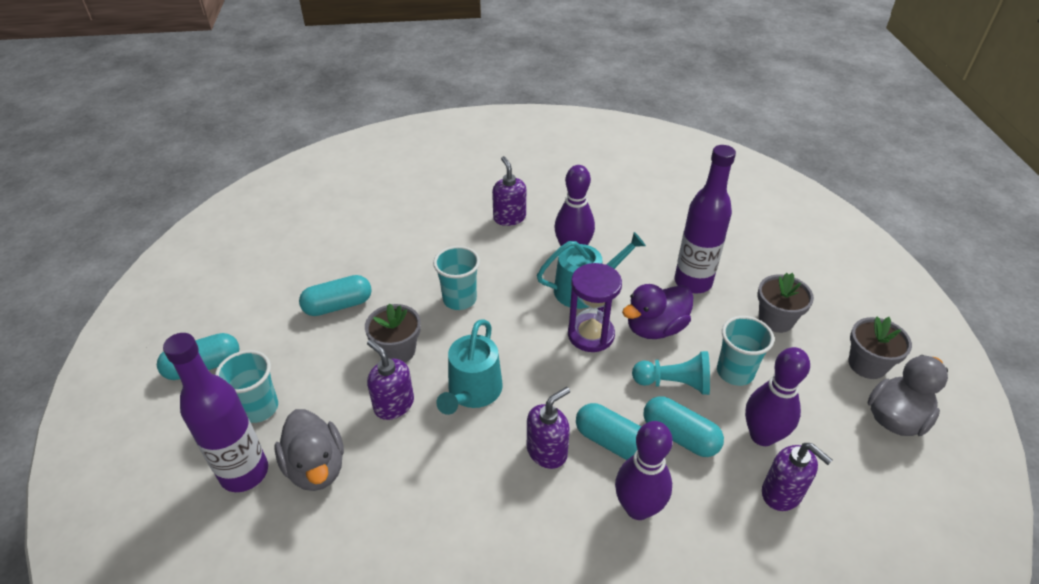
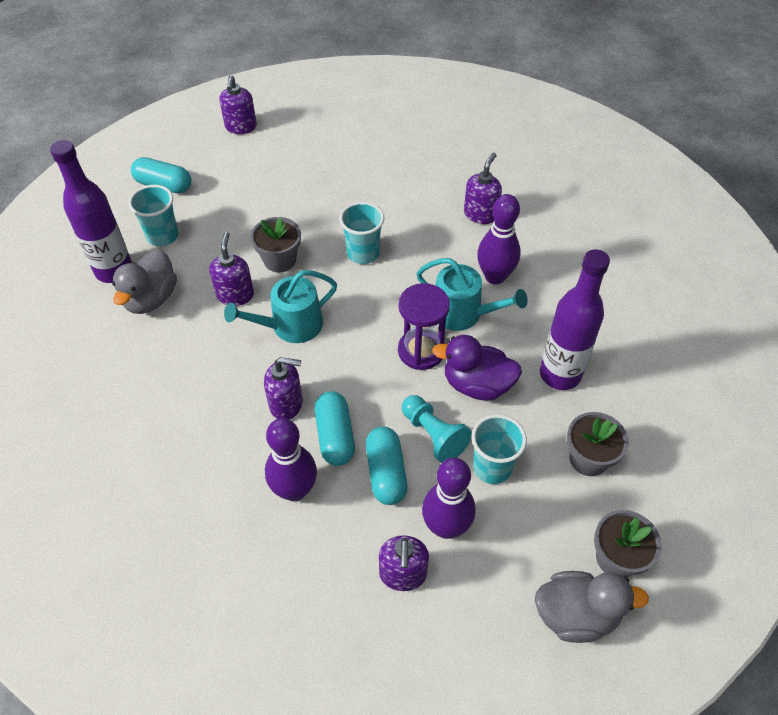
camera: 45 degrees right, 10 degrees up
turquoise capsule [299,275,372,316] -> none
none -> purple soap dispenser [219,75,257,134]

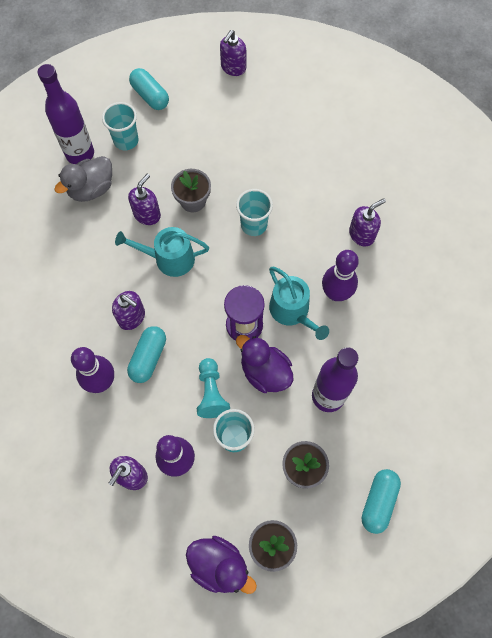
camera: 30 degrees right, 15 degrees up
turquoise capsule [366,427,407,505] -> turquoise capsule moved to [362,469,401,534]
grey duck [535,571,649,643] -> purple duck [186,536,257,594]

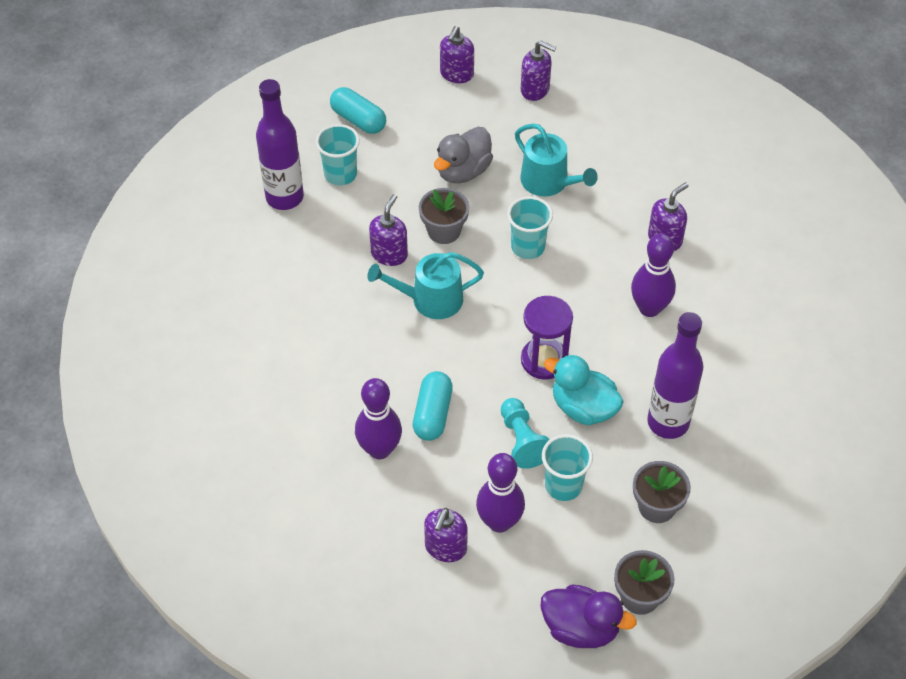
camera: 10 degrees left, 15 degrees down
grey duck [55,156,112,202] -> grey duck moved to [434,127,493,183]
purple soap dispenser [112,291,145,330] -> purple soap dispenser moved to [521,40,556,101]
purple duck [236,335,293,393] -> turquoise duck [544,354,624,425]
turquoise watering can [269,267,329,340] -> turquoise watering can moved to [515,124,598,196]
turquoise capsule [362,469,401,534] -> none

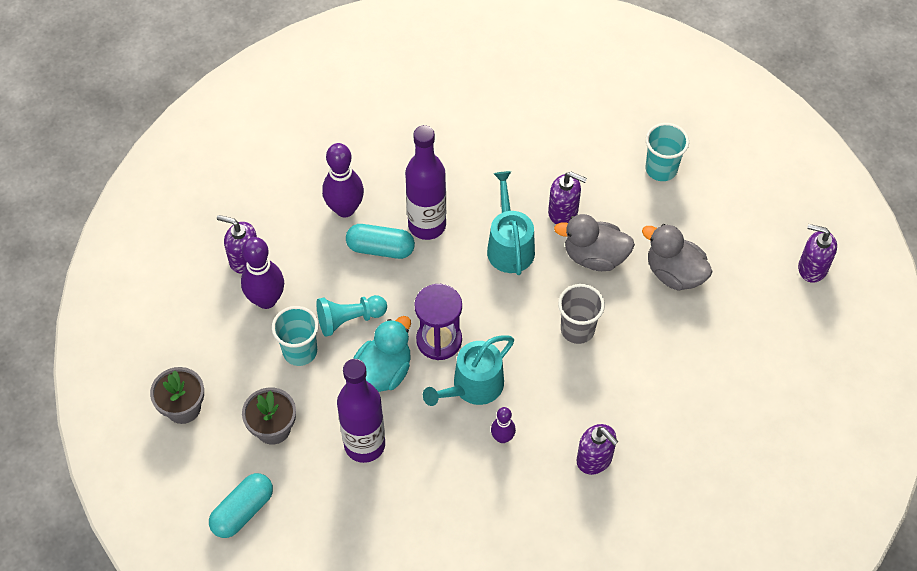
camera: 90 degrees right, 5 degrees up
purple bottle [256,79,304,210] -> purple bottle moved to [405,125,446,240]
turquoise capsule [330,87,386,134] -> turquoise capsule moved to [209,473,273,538]
grey flower pot [419,188,469,244] -> grey duck [554,214,635,271]
turquoise cup [507,196,553,259] -> grey cup [558,284,605,344]
turquoise watering can [515,124,598,196] -> turquoise watering can moved to [423,335,514,406]
purple soap dispenser [521,40,556,101] -> none
purple duck [540,585,637,648] -> none
purple bowling pin [631,233,676,317] -> purple bowling pin [491,407,516,443], size x0.55

